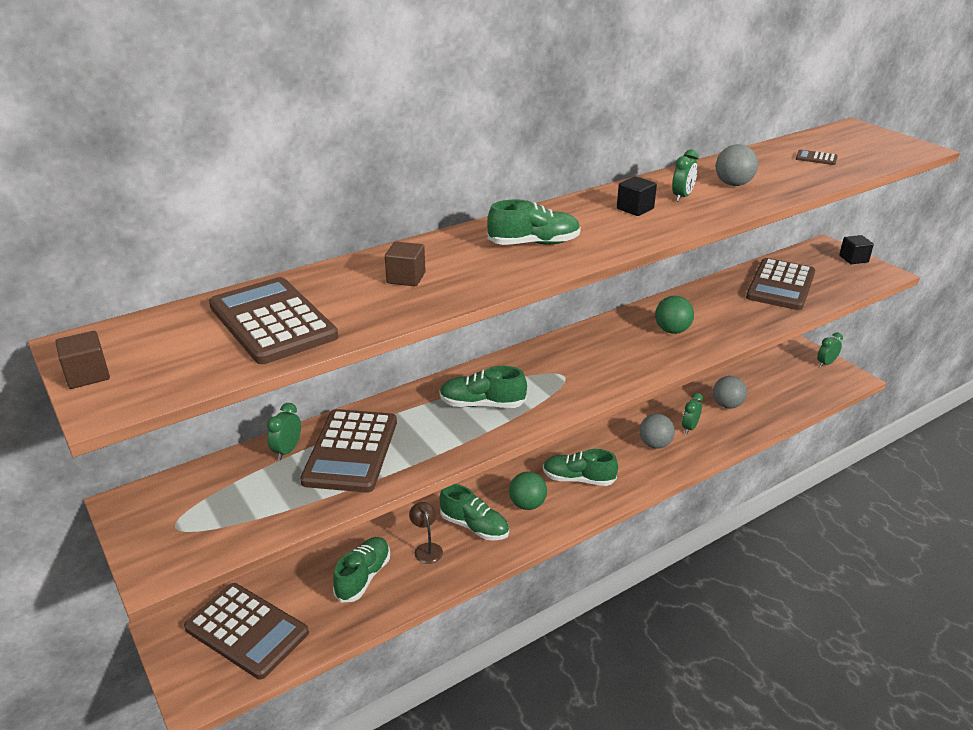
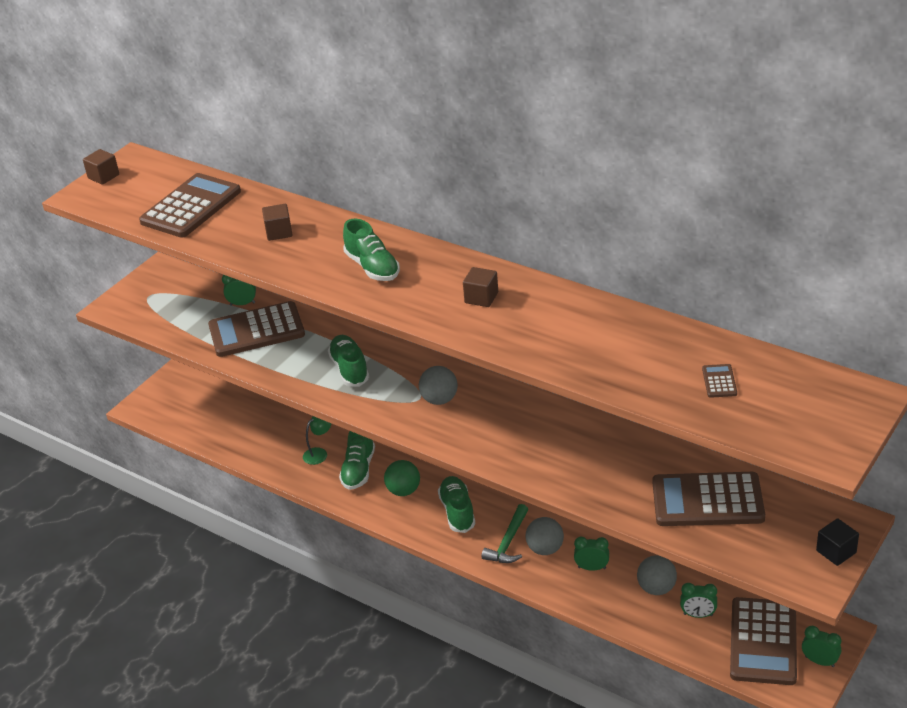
camera: 70 degrees right, 5 degrees up
brown calculator [184,583,309,679] -> brown calculator moved to [730,597,797,685]
green shoe [333,537,390,603] -> none
brown lamp [409,502,443,564] -> green lamp [303,416,332,465]
black cube [617,176,657,216] -> brown cube [463,267,498,307]
green ball [655,296,694,334] -> none
green clock [672,149,699,202] -> green clock moved to [680,583,717,618]
grey ball [716,144,758,186] -> grey ball moved to [419,366,458,405]
none -> green hammer [482,504,528,563]

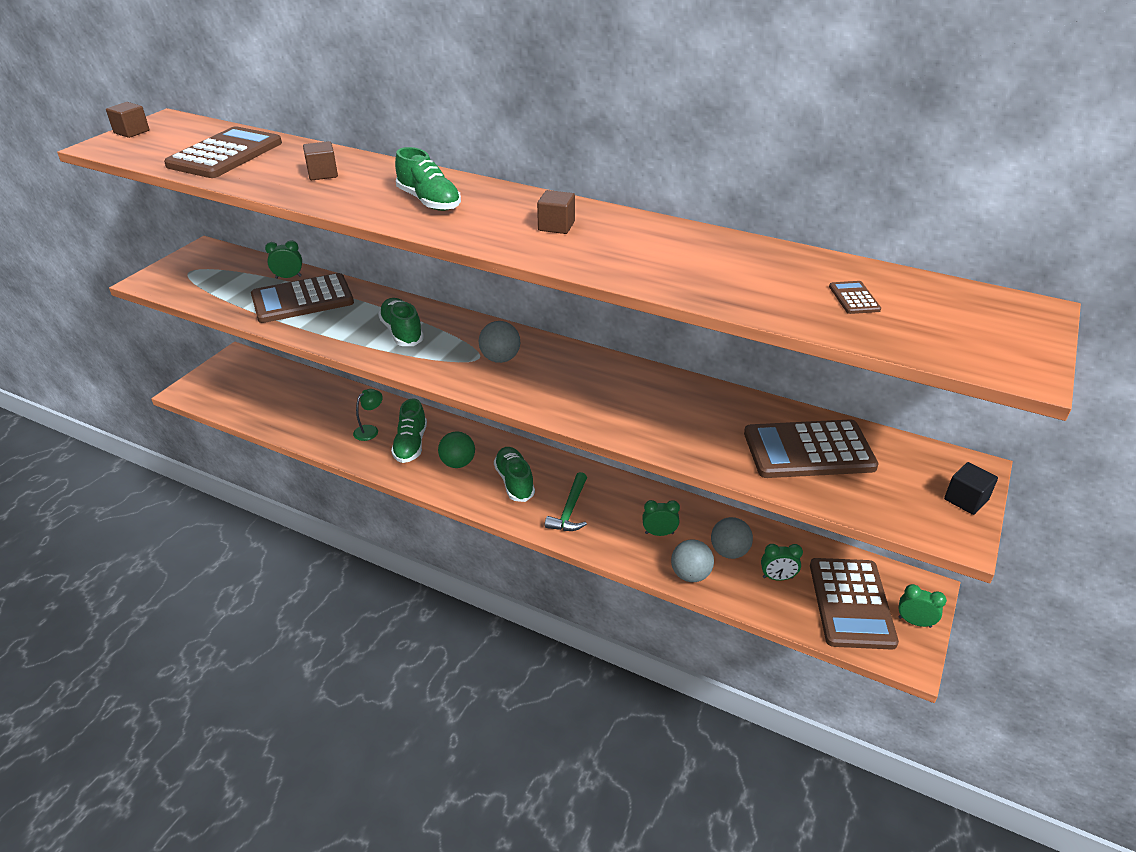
camera: 10 degrees left, 0 degrees up
grey ball [526,517,564,555] -> grey ball moved to [671,539,714,582]

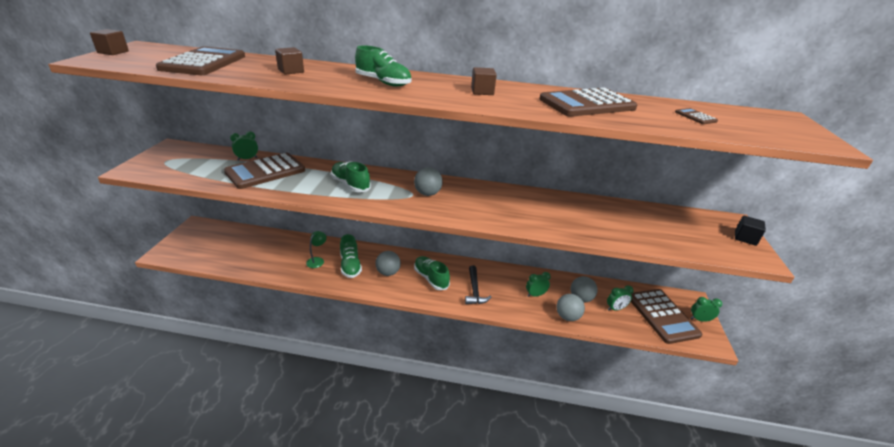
camera: 20 degrees left, 5 degrees down
green ball [438,431,475,468] -> grey ball [375,251,401,276]
green hammer [545,472,587,531] -> black hammer [465,265,491,304]
brown calculator [744,419,878,478] -> brown calculator moved to [539,88,637,117]

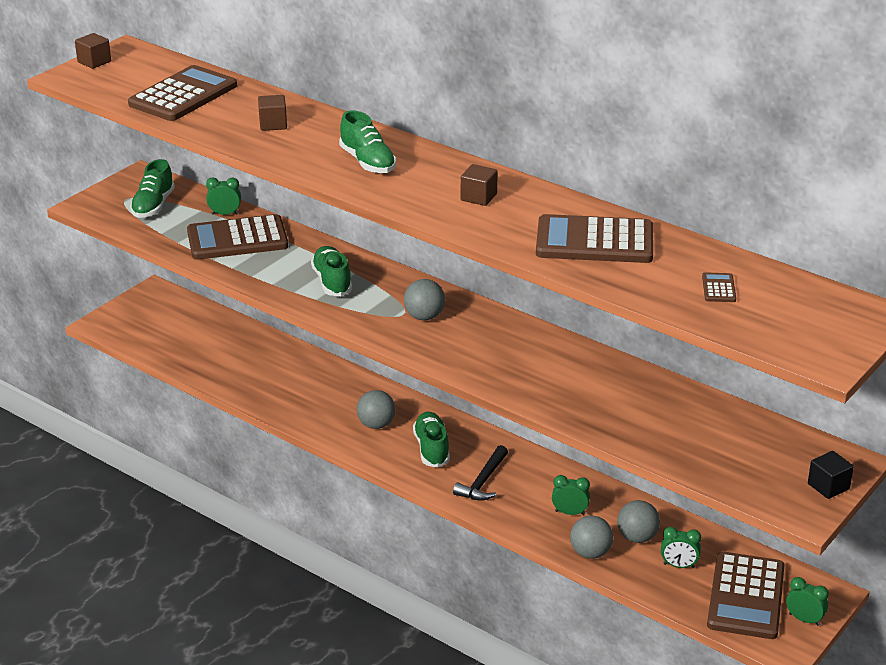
camera: 30 degrees right, 0 degrees up
green lamp [306,231,327,268] -> none
green shoe [340,234,362,278] -> green shoe moved to [130,159,175,218]

